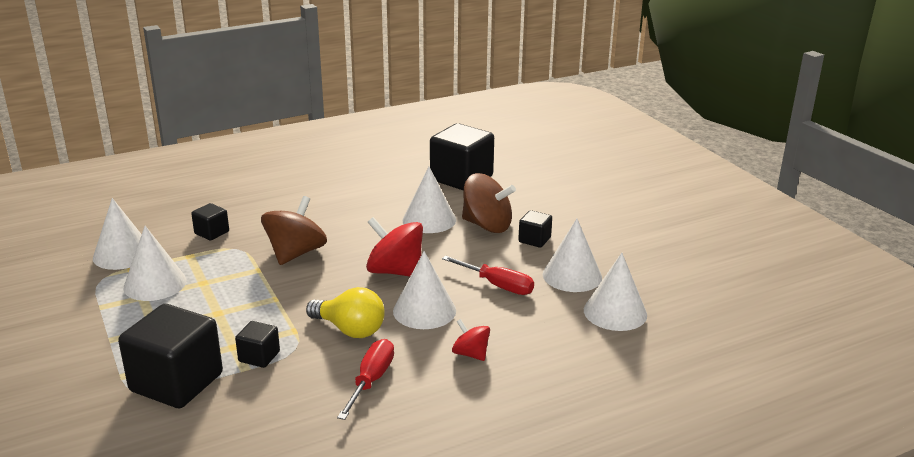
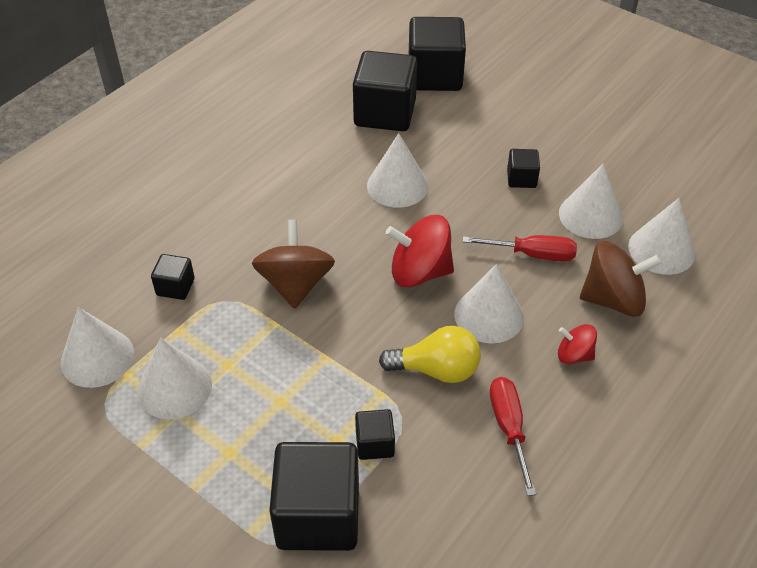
camera: 25 degrees left, 20 degrees up
brown spinning top [462,173,516,233] -> brown spinning top moved to [580,241,662,317]
none -> black cube [409,17,466,91]

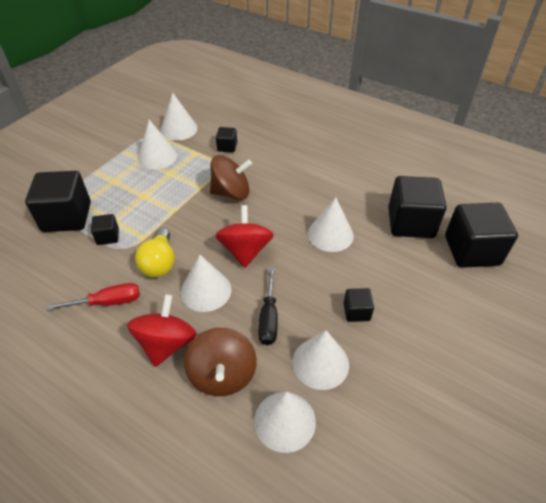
camera: 85 degrees right, 0 degrees up
red screwdriver [462,235,577,261] -> black screwdriver [258,268,278,345]
red spinning top [558,324,597,364] -> red spinning top [127,294,196,367], size x1.82

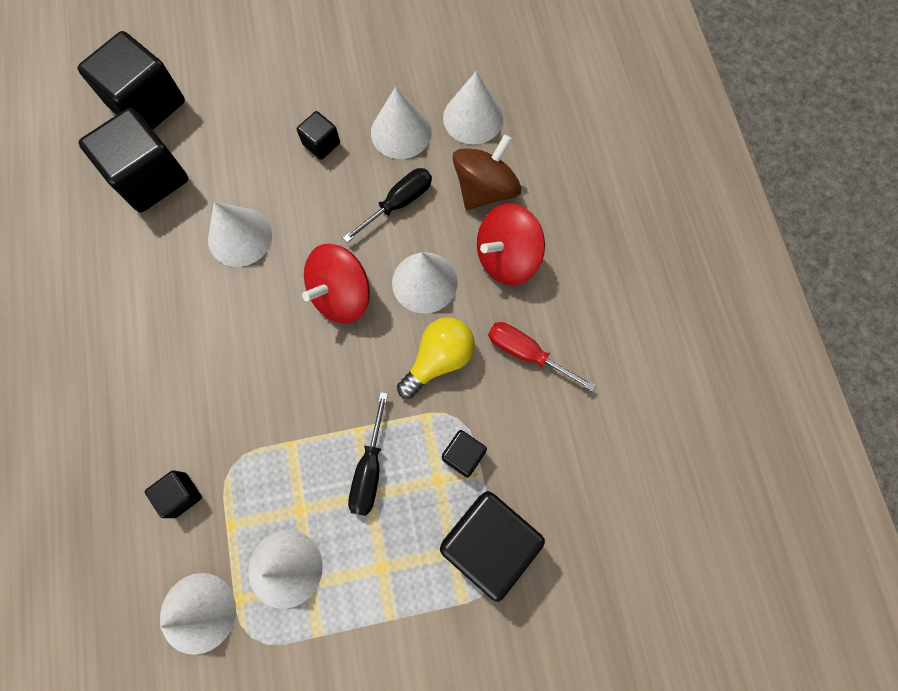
camera: 135 degrees left, 25 degrees up
brown spinning top [210,155,252,200] -> none
none -> black screwdriver [348,392,388,516]

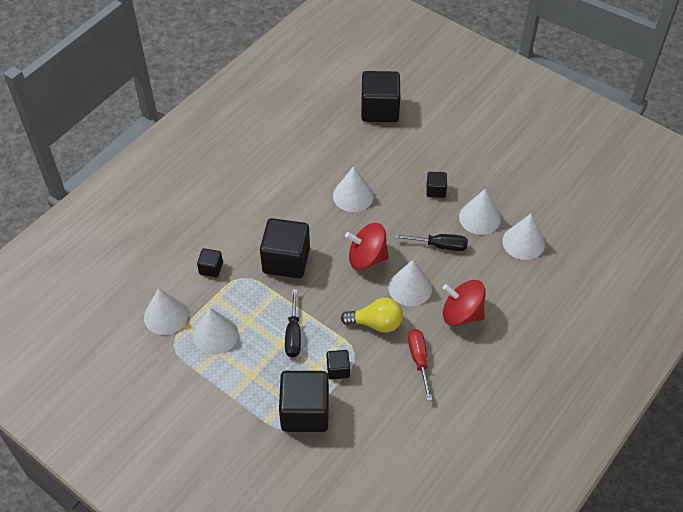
camera: 50 degrees right, 20 degrees down
black cube [79,108,188,212] -> black cube moved to [260,218,310,278]
black screwdriver [348,392,388,516] -> black screwdriver turned 60 degrees counterclockwise [285,289,301,358]
brown spinning top [452,134,521,210] -> none

